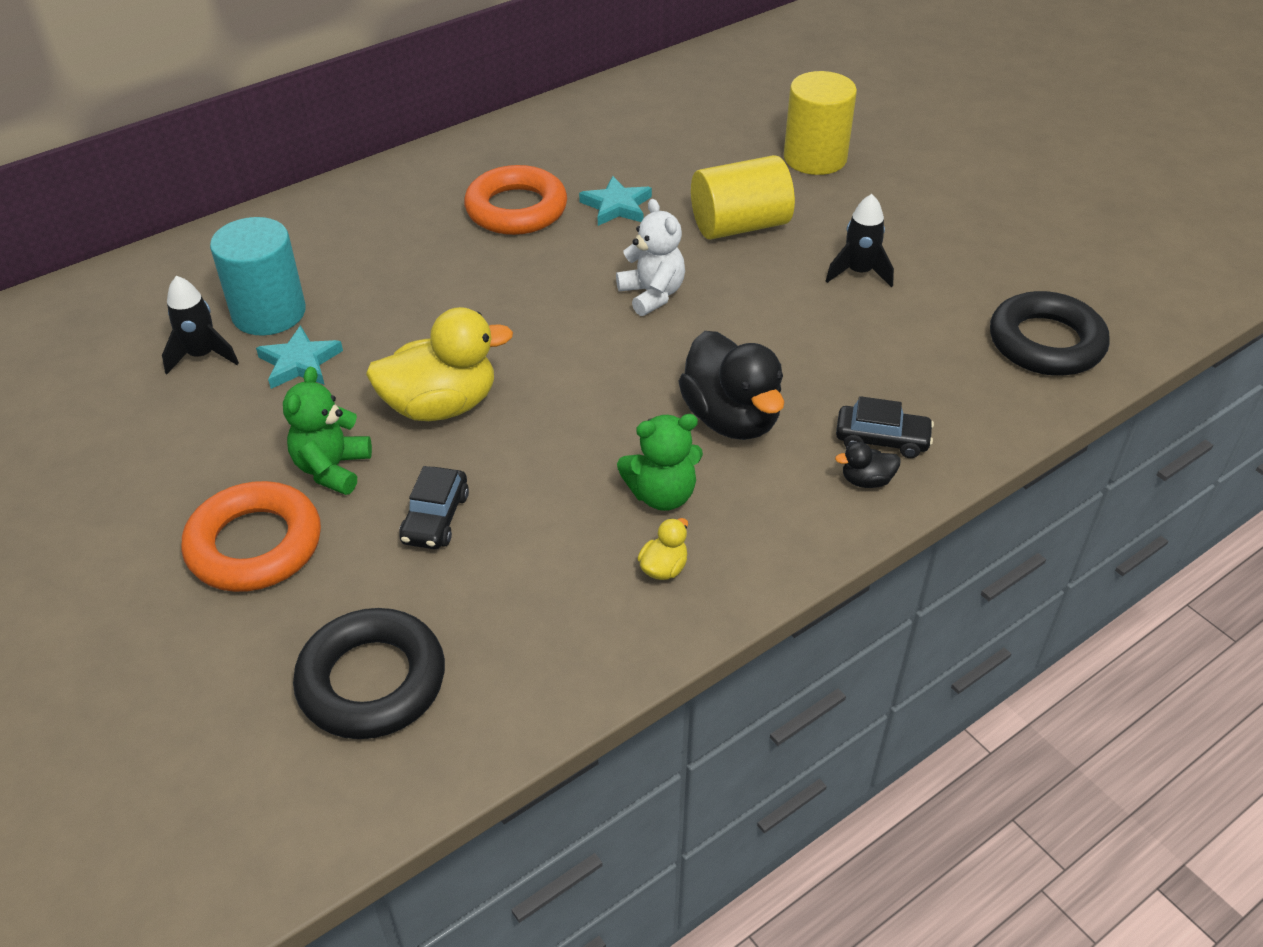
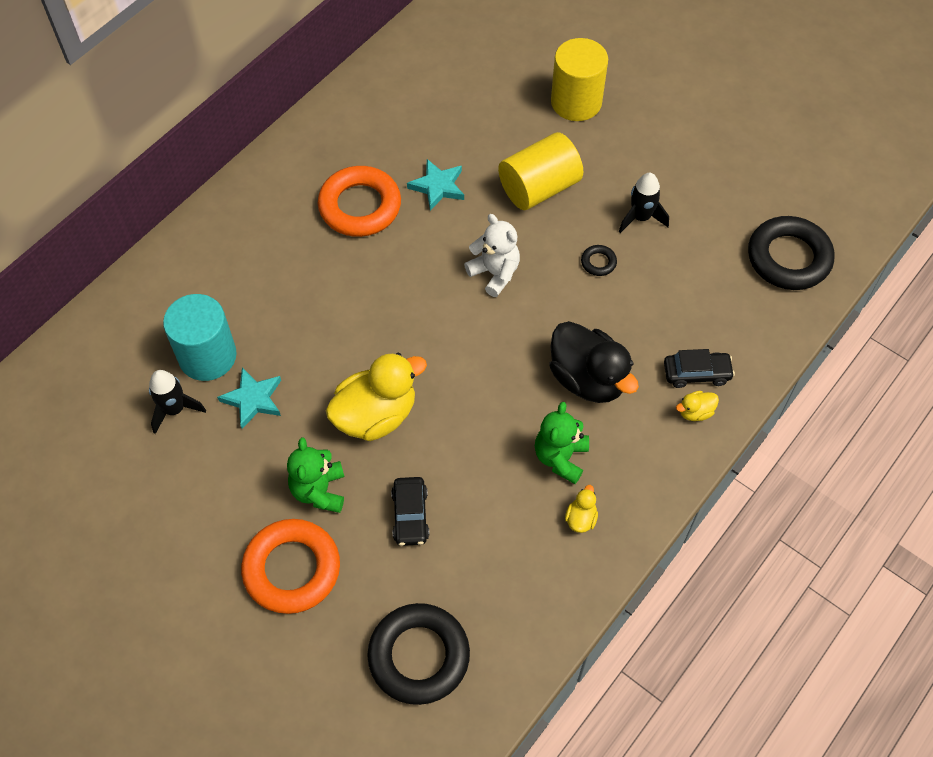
camera: 15 degrees left, 15 degrees up
green teddy bear [617,414,703,511] -> green teddy bear turned 135 degrees clockwise [535,402,589,484]
black duck [835,442,900,488] -> yellow duck [676,391,719,421]
none -> black ring [581,245,617,276]

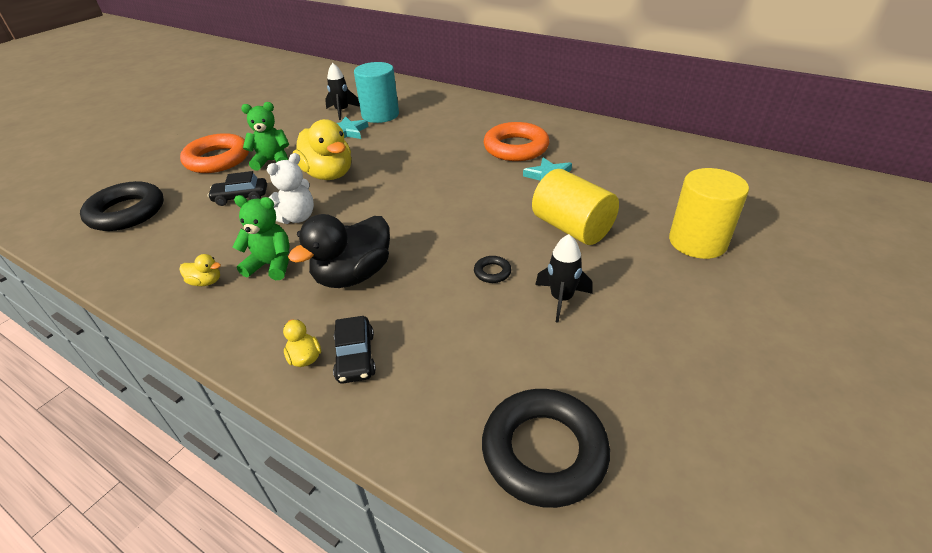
camera: 85 degrees right, 20 degrees down
white teddy bear [464,214,520,297] -> white teddy bear moved to [267,153,314,224]

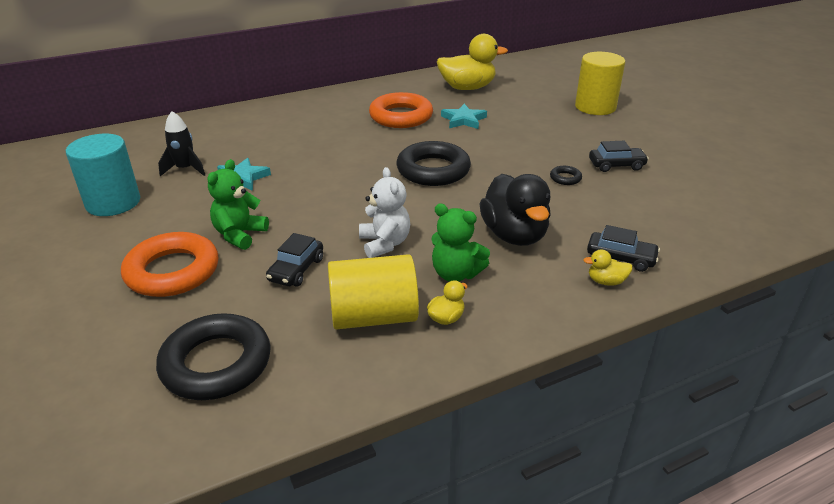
camera: 60 degrees left, 5 degrees down
green teddy bear [233,195,290,280] -> green teddy bear turned 105 degrees counterclockwise [431,204,490,281]
yellow duck [293,119,351,180] -> yellow duck moved to [437,34,508,90]
turquoise cylinder [354,62,399,123] -> turquoise cylinder moved to [66,134,140,216]
black ring [482,389,610,508] -> black ring moved to [396,141,471,186]
yellow cylinder [532,169,619,245] -> yellow cylinder moved to [328,254,419,330]
black rocket [535,234,592,323] -> black car [589,141,649,172]

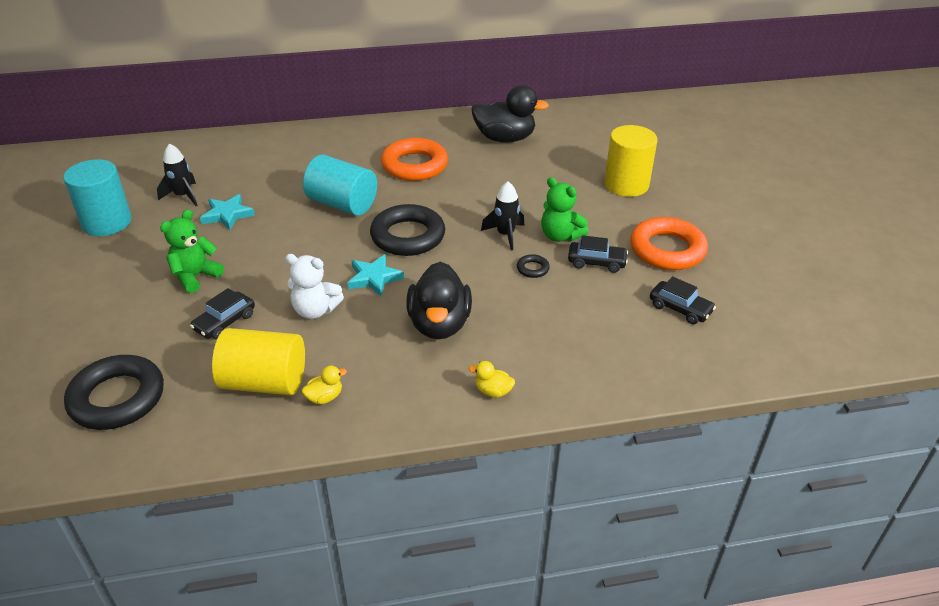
camera: 15 degrees right, 5 degrees up
orange ring [121,232,218,297] -> orange ring moved to [630,217,708,270]
white teddy bear [359,167,410,258] -> white teddy bear turned 105 degrees clockwise [285,254,344,319]
green teddy bear [431,204,490,281] -> green teddy bear moved to [541,177,588,242]
yellow duck [437,34,508,90] -> black duck [471,85,549,143]
turquoise star [441,104,487,129] -> turquoise star moved to [347,254,404,297]
black car [587,225,660,272] -> black car moved to [650,276,716,324]
none -> turquoise cylinder [303,155,377,216]
none -> black rocket [481,181,524,251]

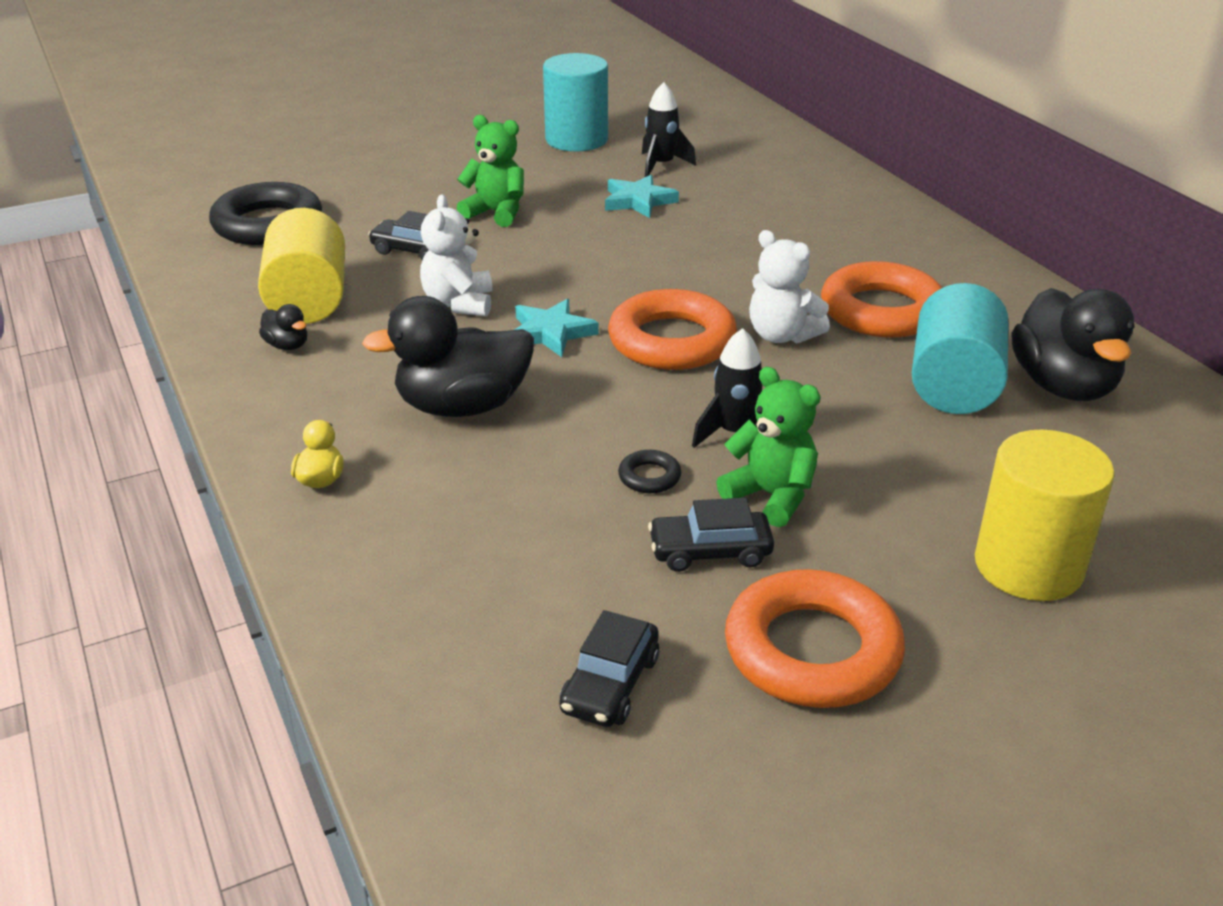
camera: 75 degrees right, 5 degrees down
yellow duck [302,366,347,404] -> black duck [259,304,307,350]
turquoise cylinder [303,155,377,216] -> turquoise cylinder moved to [912,283,1008,414]
black ring [370,204,445,256] -> orange ring [608,289,737,370]
green teddy bear [541,177,588,242] -> green teddy bear turned 105 degrees clockwise [716,367,821,527]
black car [568,235,628,273] -> black car turned 90 degrees clockwise [648,498,774,572]
none -> white teddy bear [749,230,830,344]

